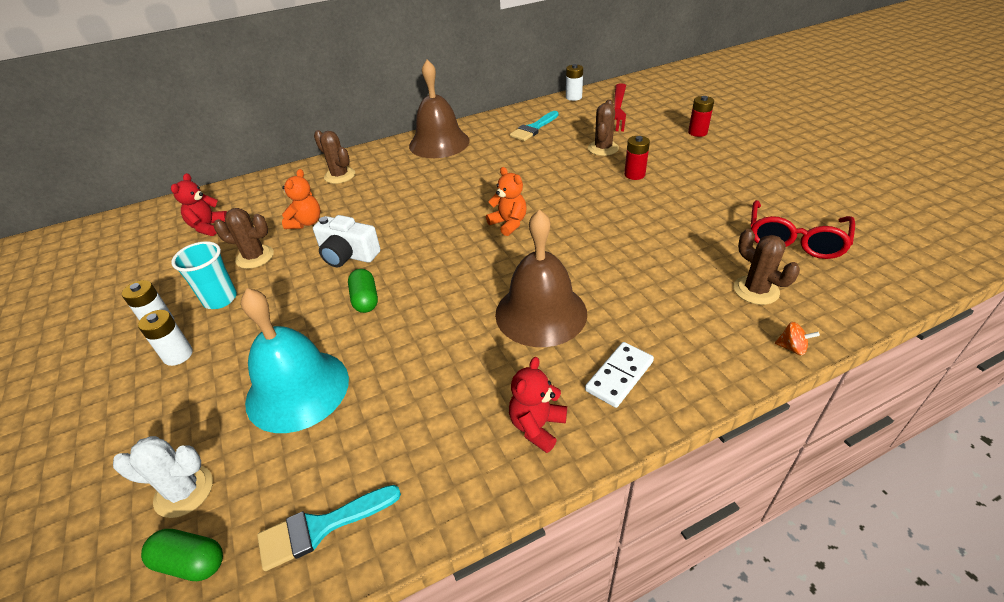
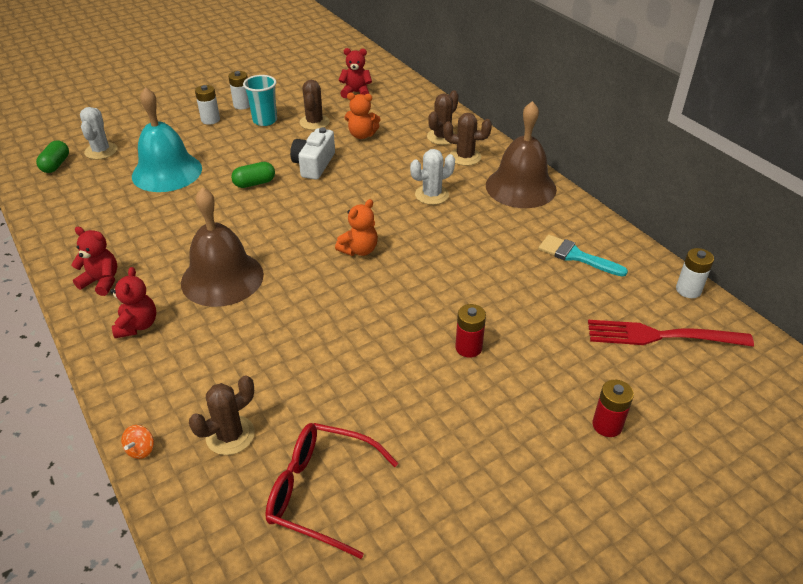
camera: 80 degrees right, 0 degrees up
turquoise brush [257,485,401,571] -> none
white domino [585,342,654,408] -> red teddy bear [110,267,156,338]
brown cactus [588,100,619,156] -> brown cactus moved to [443,113,492,166]
none -> white cactus [410,149,455,205]

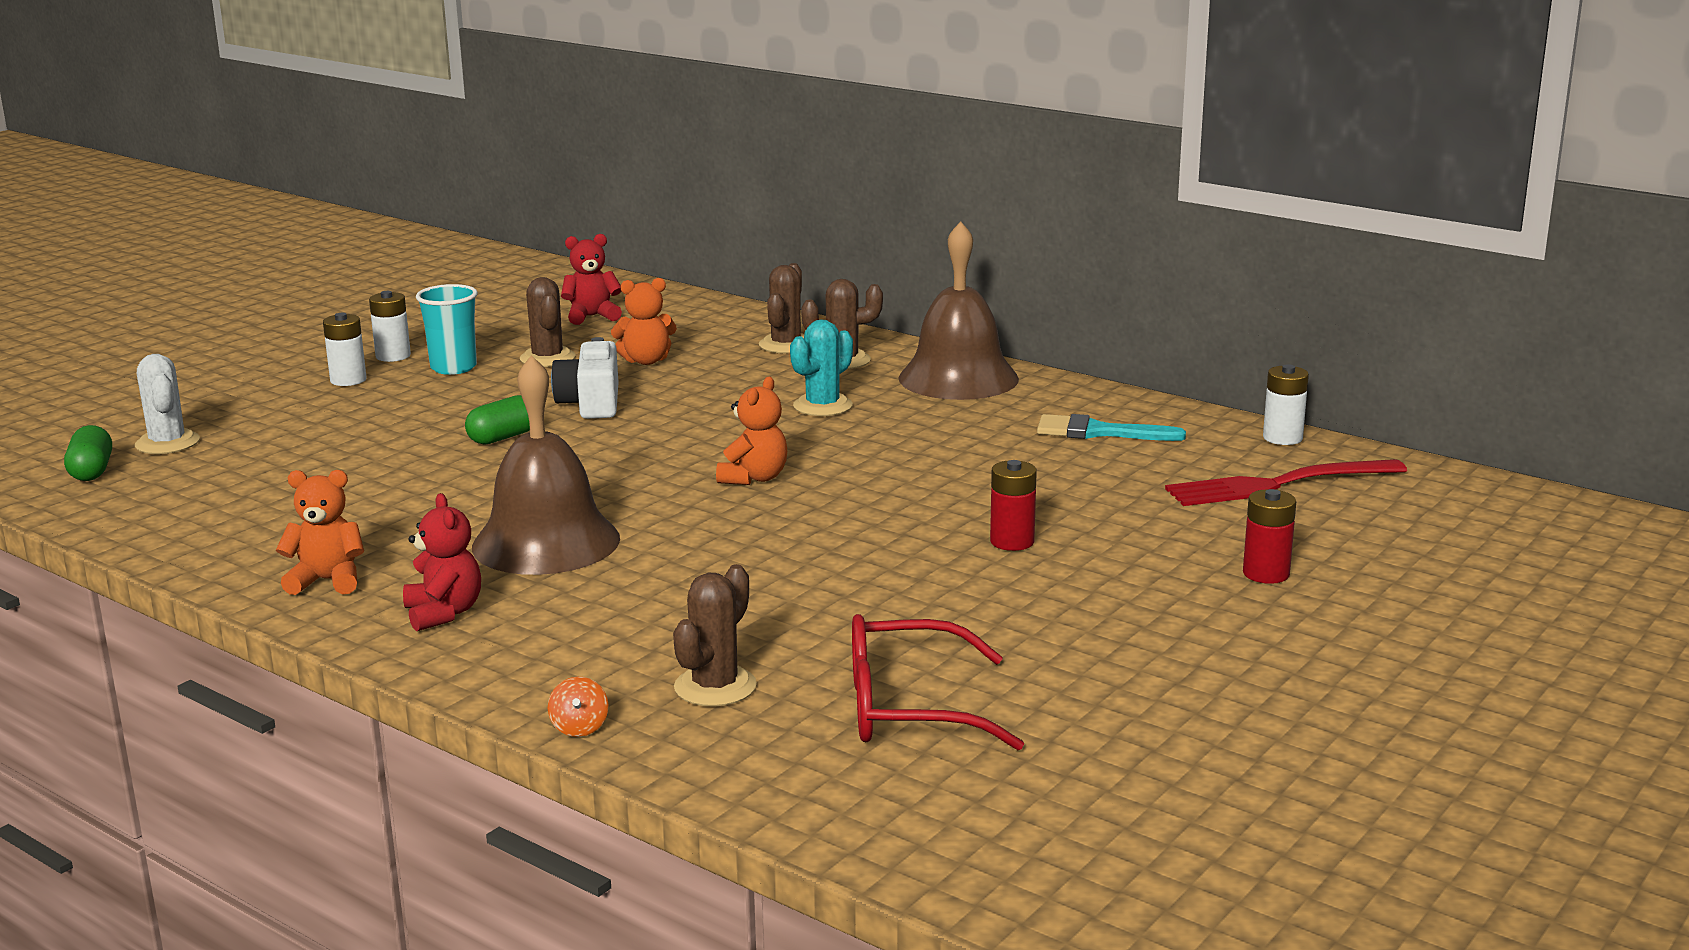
camera: 20 degrees left, 20 degrees down
red teddy bear [71,227,117,296] -> orange teddy bear [276,470,364,595]
turquoise bell [132,87,202,192] -> none
white cactus [410,149,455,205] -> turquoise cactus [790,320,853,416]

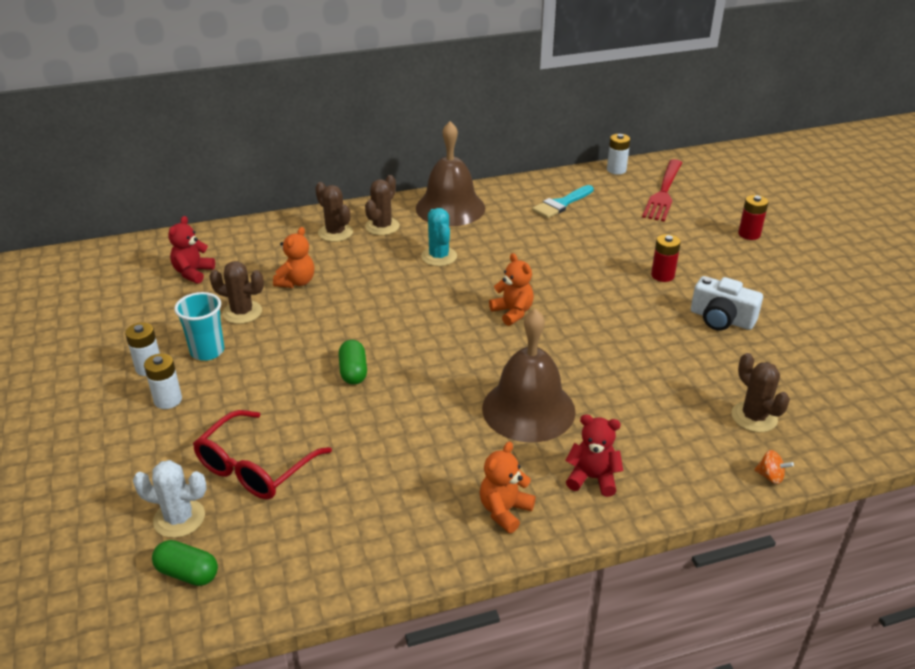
camera: 55 degrees left, 15 degrees up
white camera [551,337,618,419] -> white camera moved to [691,276,763,331]
red glasses [852,614,1024,750] -> red glasses moved to [193,410,332,500]

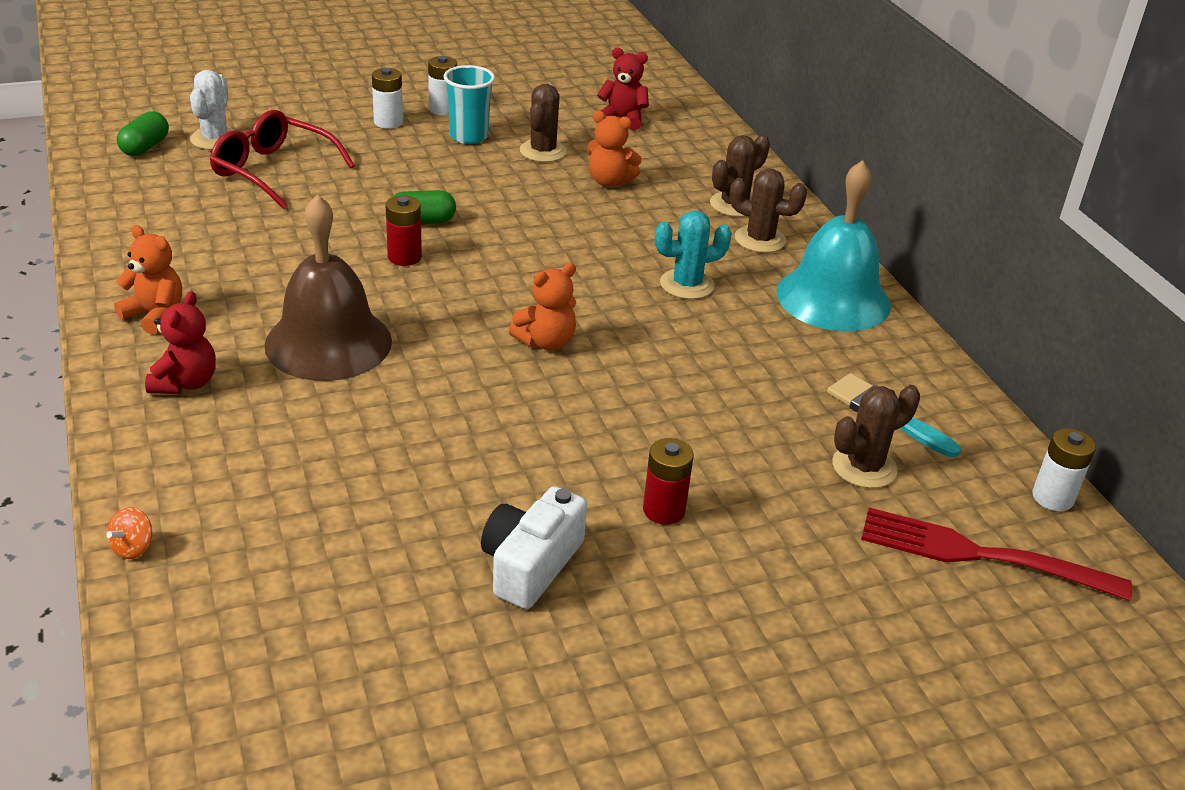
camera: 85 degrees right, 0 degrees up
brown bell [416,121,485,226] -> turquoise bell [776,160,891,332]
brown cactus [731,353,790,432] -> brown cactus moved to [833,385,920,488]
red battery [738,195,769,240] -> red battery moved to [386,195,422,266]

